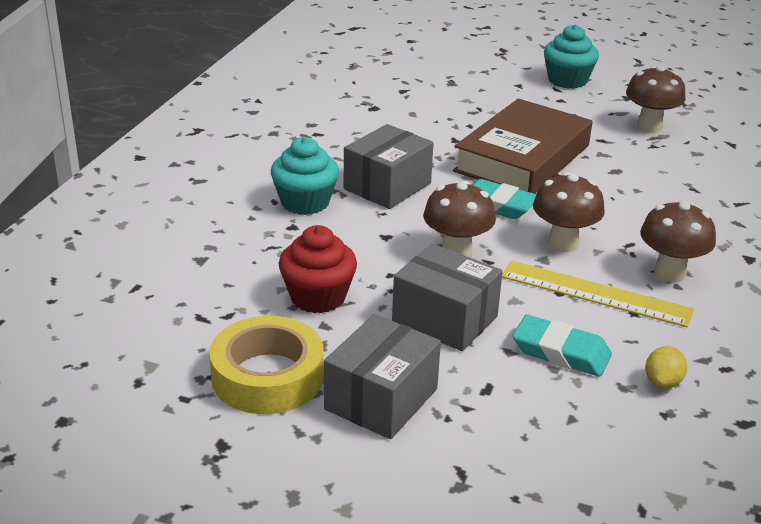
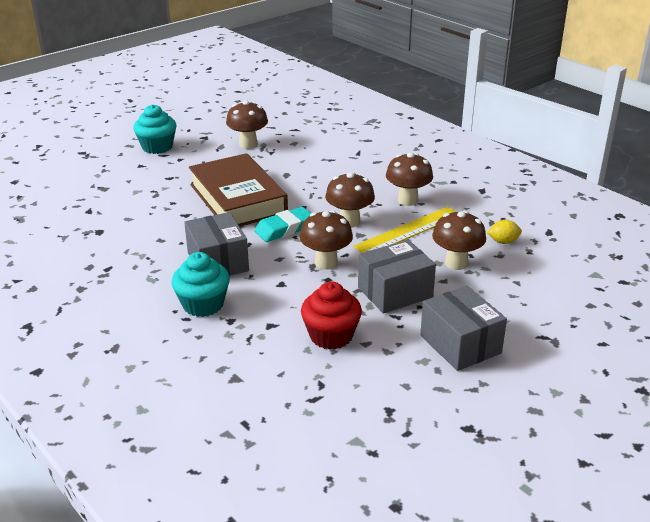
camera: 60 degrees left, 0 degrees up
yellow tape [209,316,324,414] -> none
turquoise eraser [513,315,612,377] -> brown mushroom [432,211,486,270]
yellow lemon [645,346,687,389] -> yellow lemon turned 60 degrees counterclockwise [487,220,522,244]

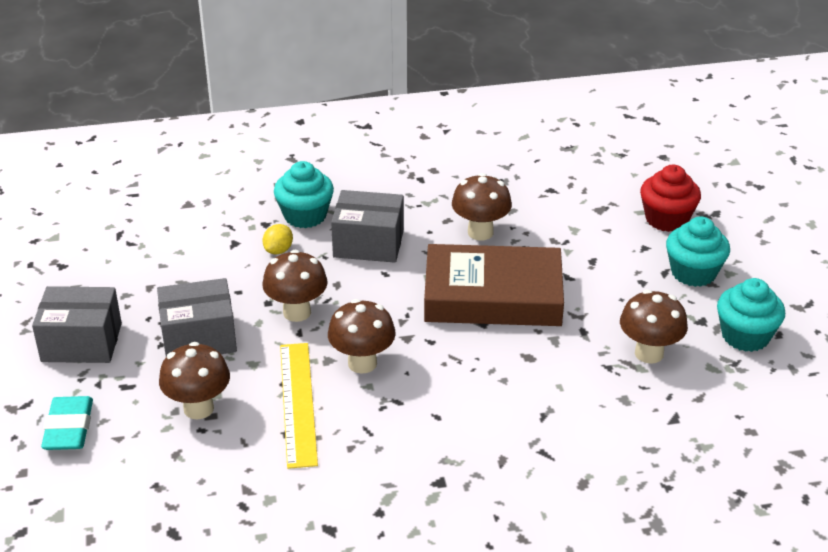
camera: 120 degrees right, 5 degrees up
turquoise eraser [254,207,311,242] -> turquoise eraser moved to [41,396,93,450]
red cupcake [301,281,362,350] -> red cupcake moved to [640,165,701,232]
grey box [358,240,436,314] -> grey box turned 75 degrees clockwise [157,278,237,357]
brown mushroom [386,153,433,206] -> brown mushroom moved to [452,173,512,241]
yellow lemon [487,220,522,244] -> yellow lemon moved to [262,224,293,254]
none -> turquoise cupcake [717,278,785,352]

